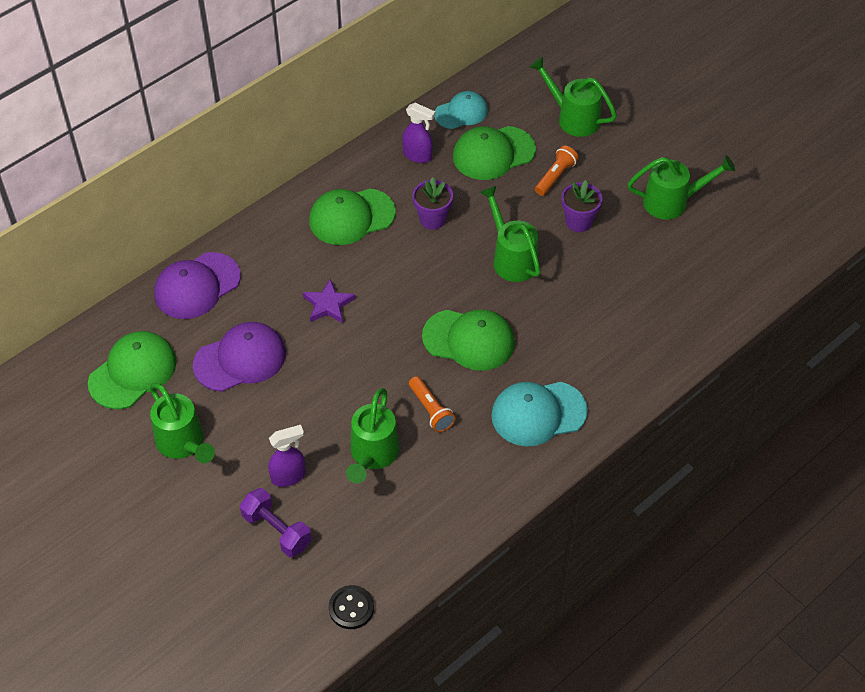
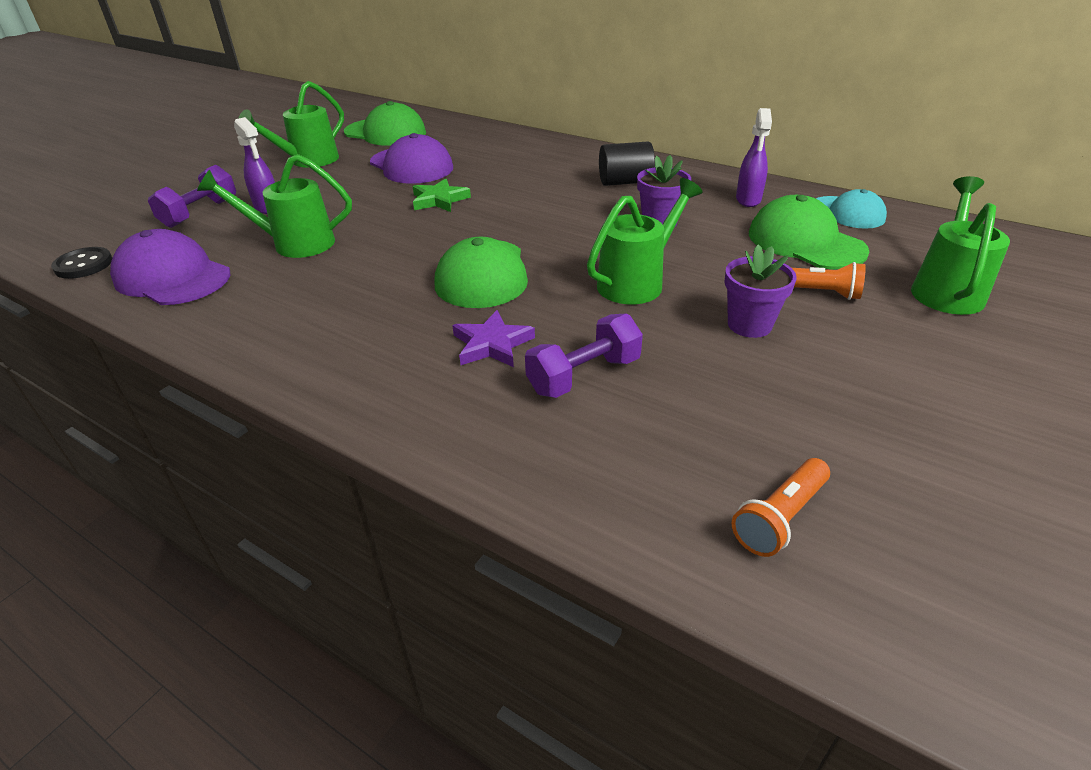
camera: 75 degrees right, 15 degrees down
purple cap [154,252,241,319] -> purple cap moved to [110,229,230,305]
purple star [303,278,355,323] -> purple star moved to [452,310,535,367]
green cap [309,189,396,245] -> black cylinder [599,141,655,186]
orange flashlight [409,376,456,432] -> orange flashlight moved to [732,458,830,557]
turquoise cap [491,382,588,447] -> none
green watering can [628,155,735,219] -> none
none -> green star [413,178,471,212]
none -> purple dumbbell [525,313,643,398]

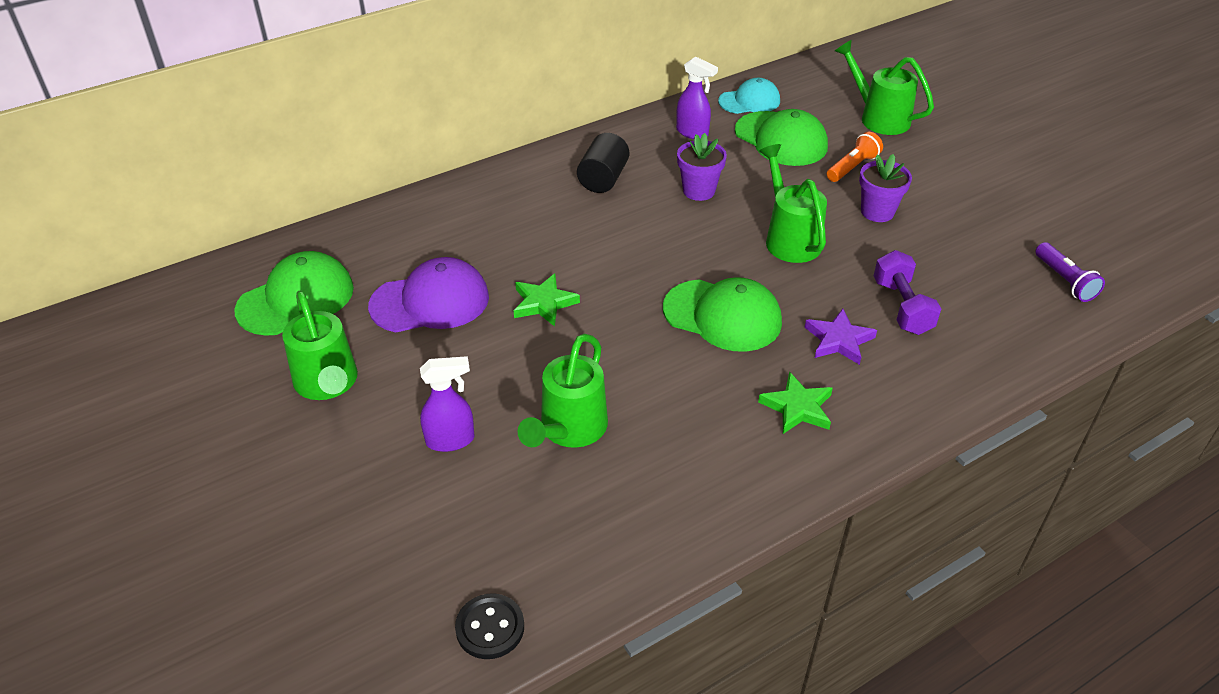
camera: 65 degrees left, 5 degrees up
purple cap [110,229,230,305] -> none
purple dumbbell [148,165,236,228] -> none
orange flashlight [732,458,830,557] -> purple flashlight [1035,242,1105,302]
green cap [749,195,869,269] -> green cap turned 120 degrees counterclockwise [735,109,828,166]
none -> green star [758,372,833,434]

